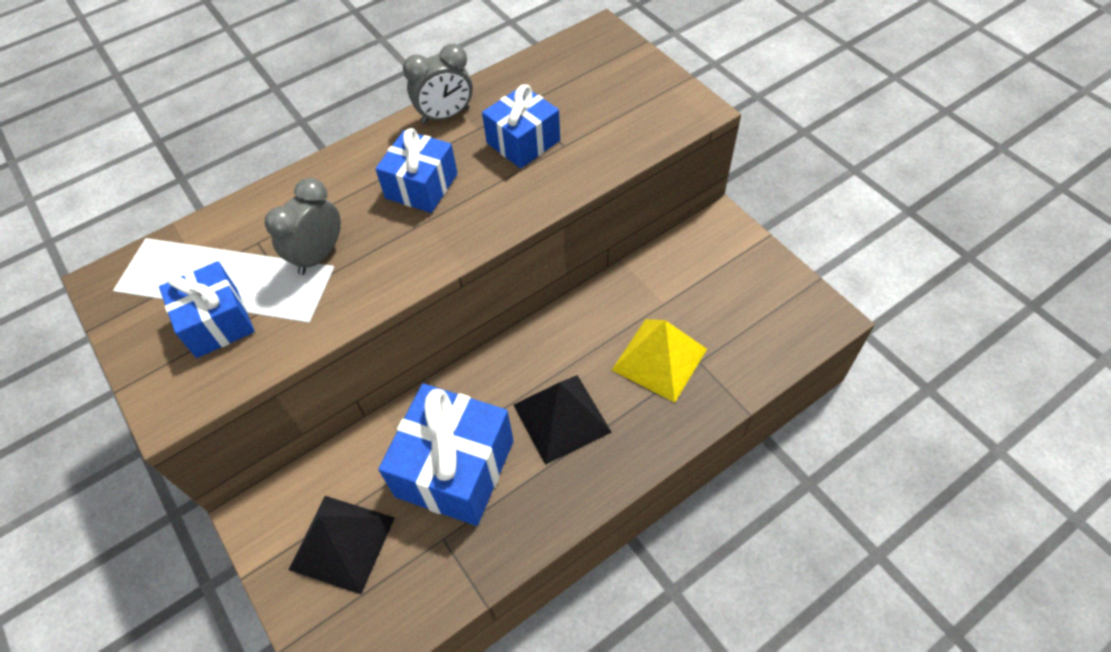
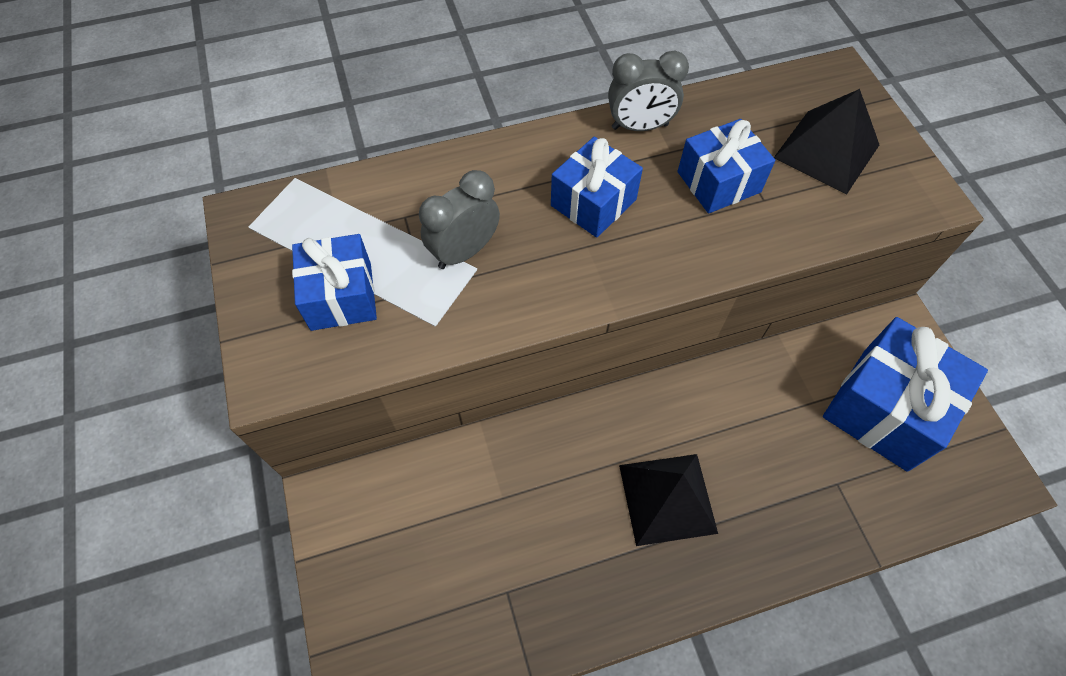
camera: 15 degrees right, 5 degrees up
black pyramid [288,496,395,594] -> black pyramid moved to [774,89,879,194]
blue gift [378,383,514,526] -> blue gift moved to [823,317,988,472]
yellow pyramid [612,319,707,403] -> none

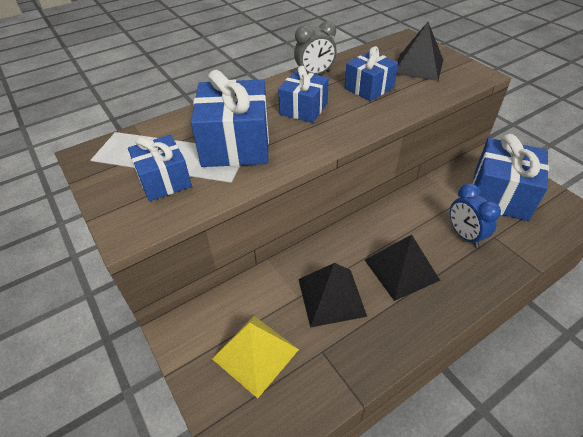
camera: 15 degrees left, 15 degrees down
grey clock [419,170,500,269] -> blue gift [191,70,269,167]
none -> yellow pyramid [212,316,299,398]
none -> black pyramid [298,263,367,328]
none -> blue clock [450,183,501,248]

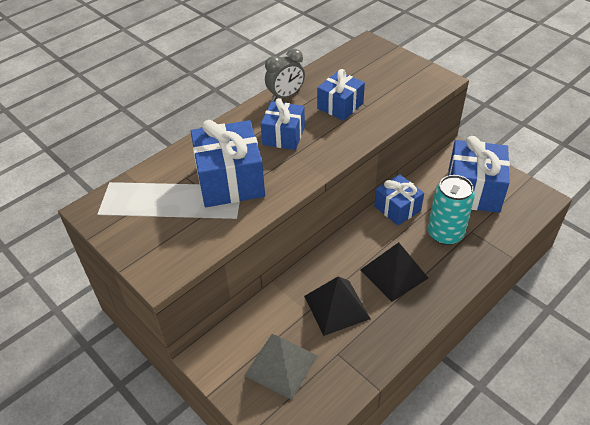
camera: 10 degrees left, 0 degrees up
blue gift [128,135,192,201] -> blue gift moved to [374,174,424,226]
yellow pyramid [212,316,299,398] -> grey pyramid [244,334,318,400]
black pyramid [396,22,443,81] -> none
blue clock [450,183,501,248] -> turquoise can [428,175,475,245]

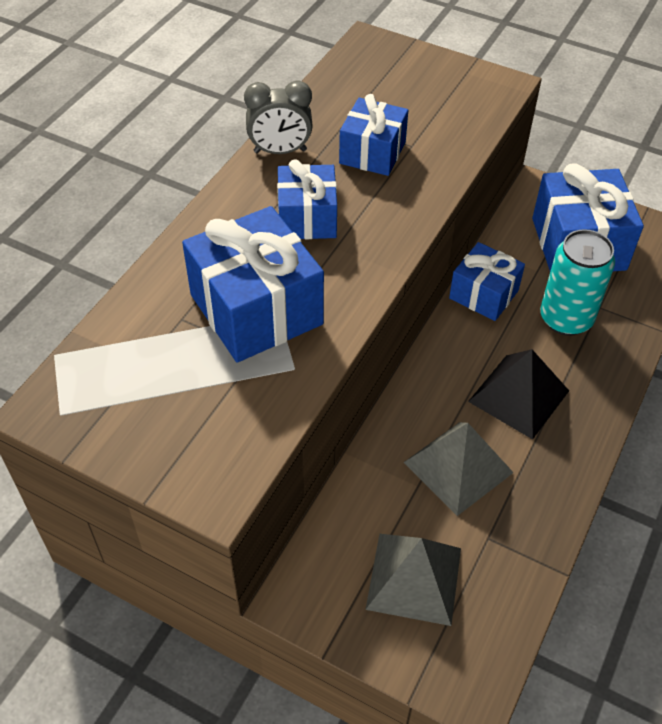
camera: 20 degrees left, 5 degrees up
grey clock [265,49,305,101] -> grey clock turned 45 degrees clockwise [244,81,313,154]
black pyramid [304,276,371,336] -> grey pyramid [403,422,514,516]

